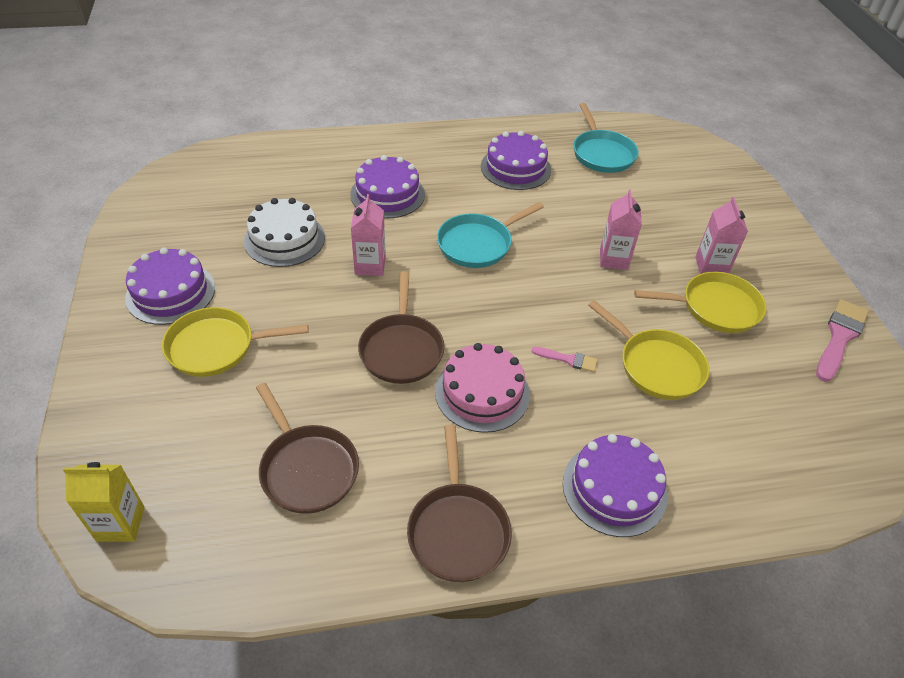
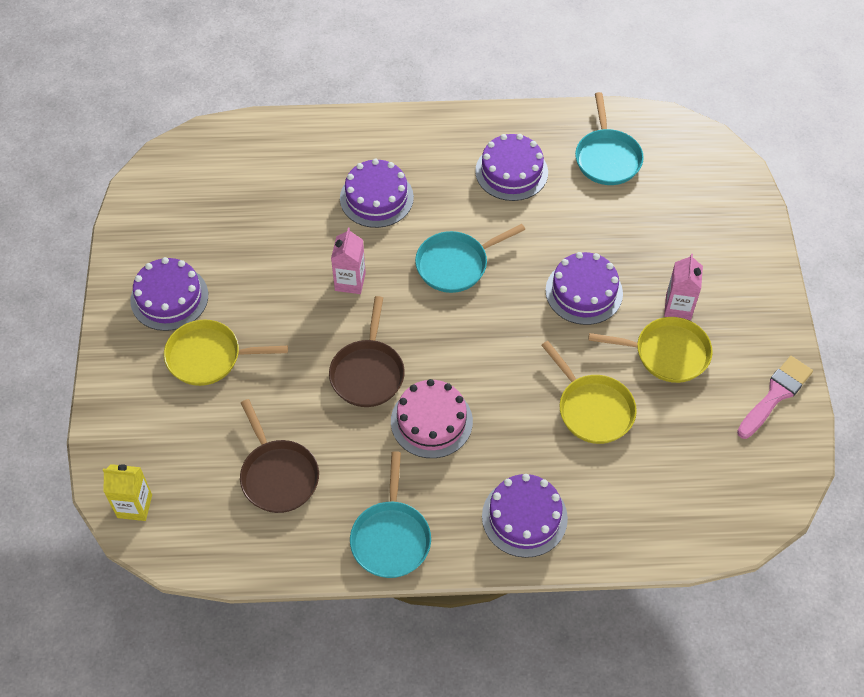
camera: 10 degrees right, 10 degrees up
white cake [244,198,325,267] -> none
brown pan [407,425,512,582] -> turquoise pan [350,451,431,578]
pink brush [531,347,597,372] -> none
pink carton [600,190,642,270] -> purple cake [545,252,623,325]

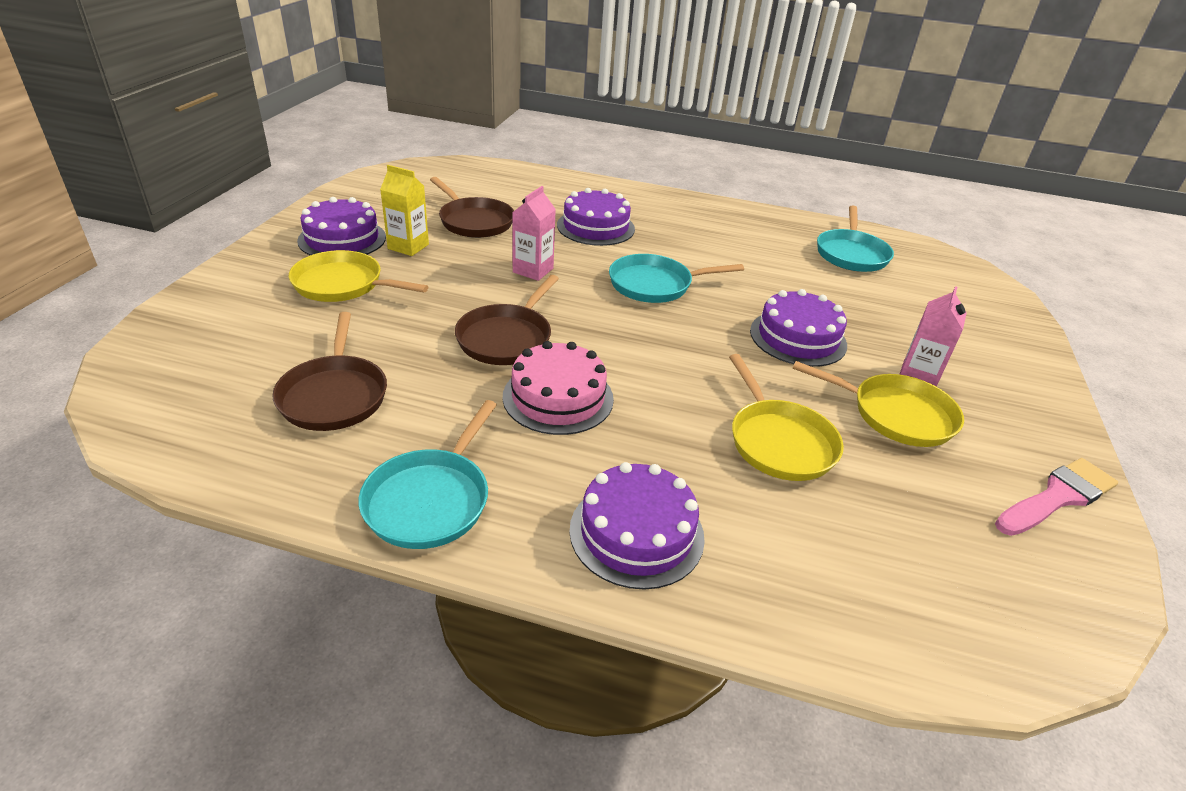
camera: 15 degrees right, 20 degrees down
yellow carton [103,464,152,521] -> yellow carton moved to [380,165,429,256]
purple cake [475,134,548,201] -> none
none -> brown pan [430,177,514,238]

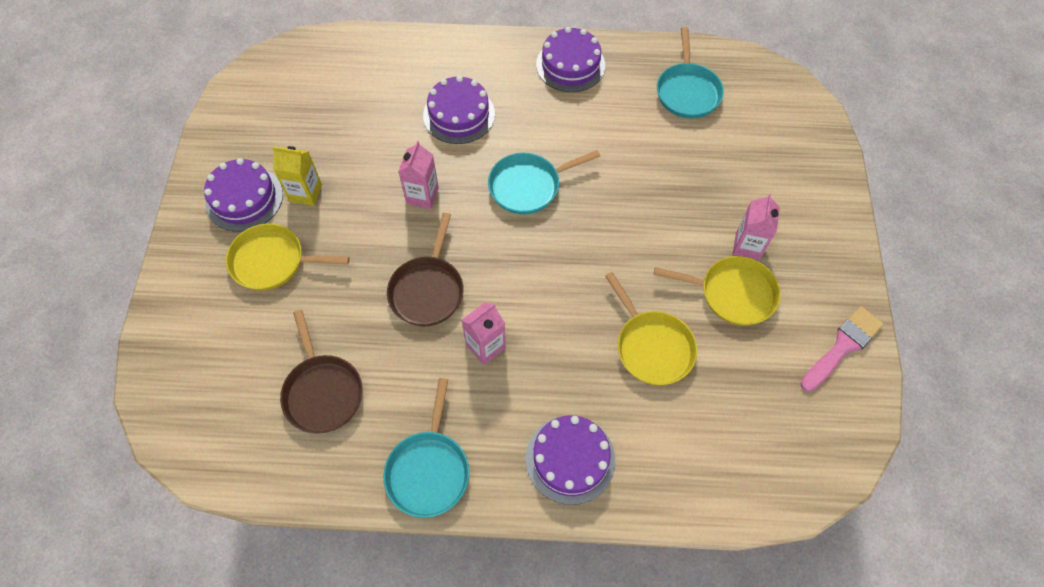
camera: 10 degrees left, 25 degrees up
brown pan [430,177,514,238] -> none
pink cake [503,341,614,435] -> pink carton [462,302,506,365]
purple cake [750,289,847,367] -> purple cake moved to [536,27,605,92]

